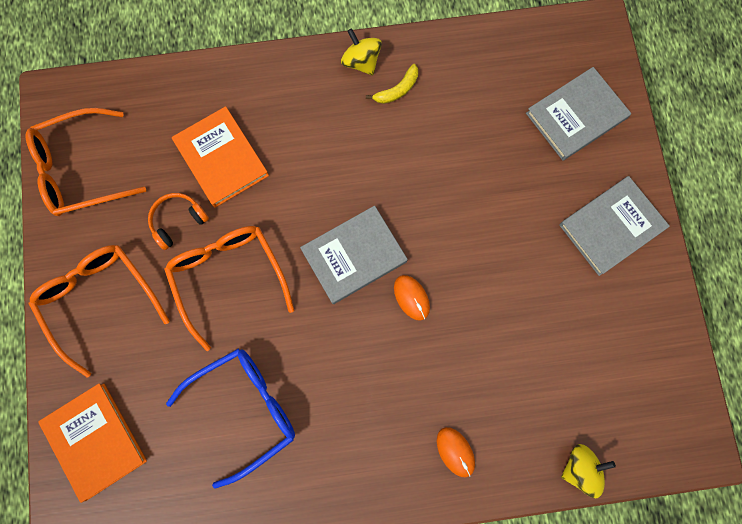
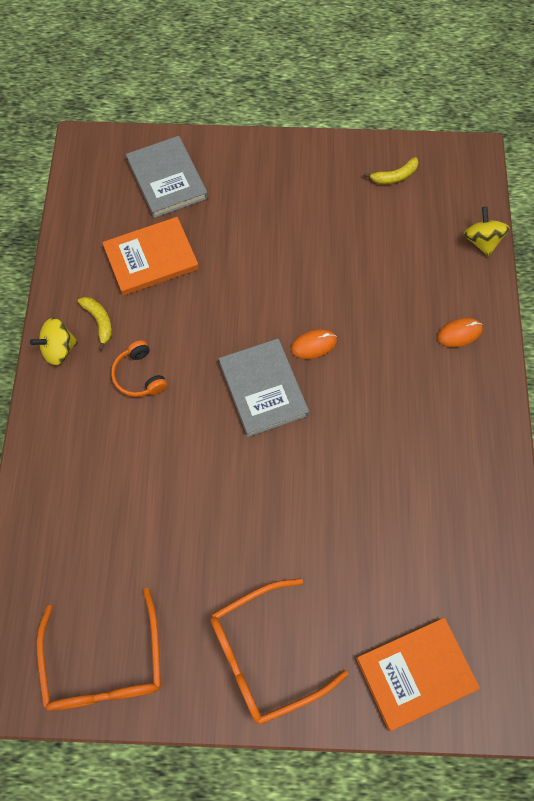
camera: 80 degrees left, 10 degrees down
orange headphones [148,193,209,250] -> orange headphones moved to [111,340,167,397]
orange glasses [164,226,294,351] -> none
blue glasses [166,349,295,488] -> none
orange book [172,106,269,208] -> orange book moved to [102,217,199,296]
grey book [559,176,670,276] -> none
none -> yellow banana [364,157,418,184]

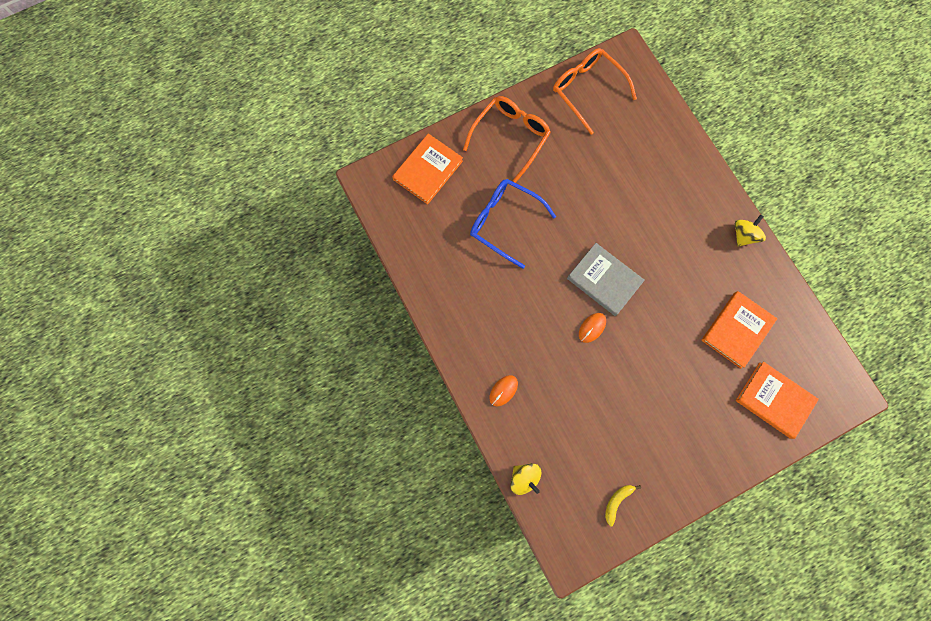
camera: 150 degrees right, 10 degrees up
yellow banana [78,297,112,351] -> none
orange headphones [111,340,167,397] -> none
grey book [126,136,208,218] -> orange book [736,362,819,439]
none -> blue glasses [470,179,556,269]

